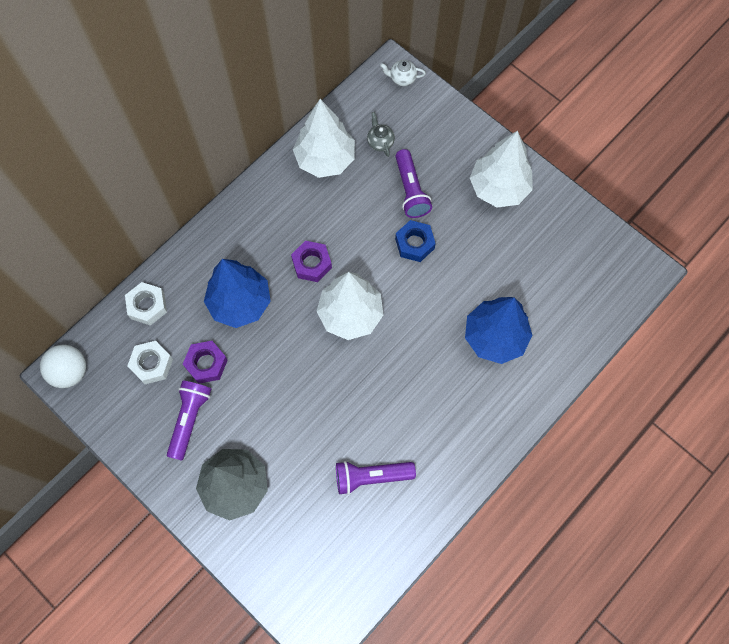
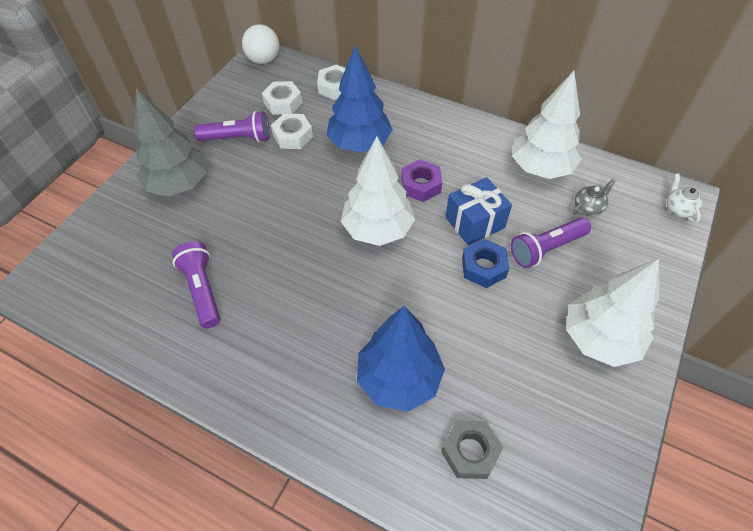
camera: 75 degrees right, 15 degrees down
purple nut [183,341,228,384] -> white nut [271,113,313,149]
none -> grey nut [441,420,503,479]
none -> blue gift [445,177,512,246]

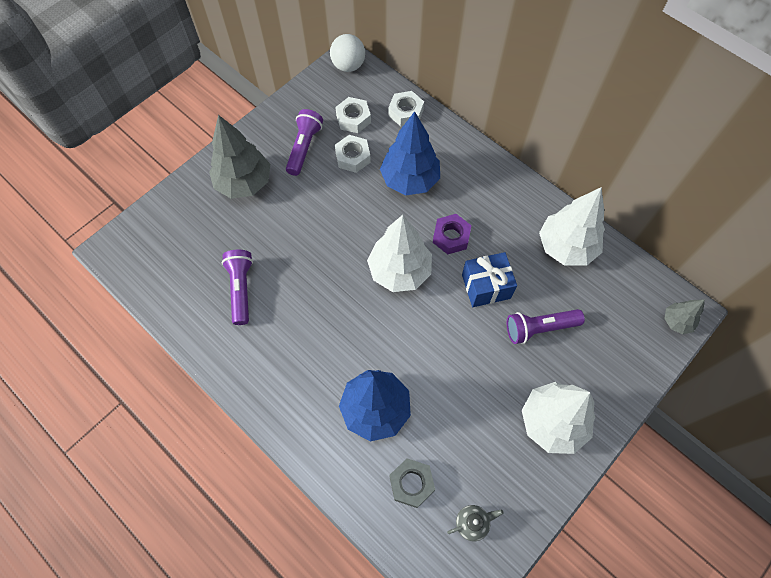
camera: 15 degrees right, 10 degrees up
purple flashlight [194,111,270,142] -> purple flashlight turned 90 degrees counterclockwise [286,109,323,176]
blue nut [462,239,509,288] -> none
grey teapot [573,179,616,216] -> grey teapot moved to [447,505,503,541]
white teapot [667,173,703,223] -> grey tree [664,299,705,334]

